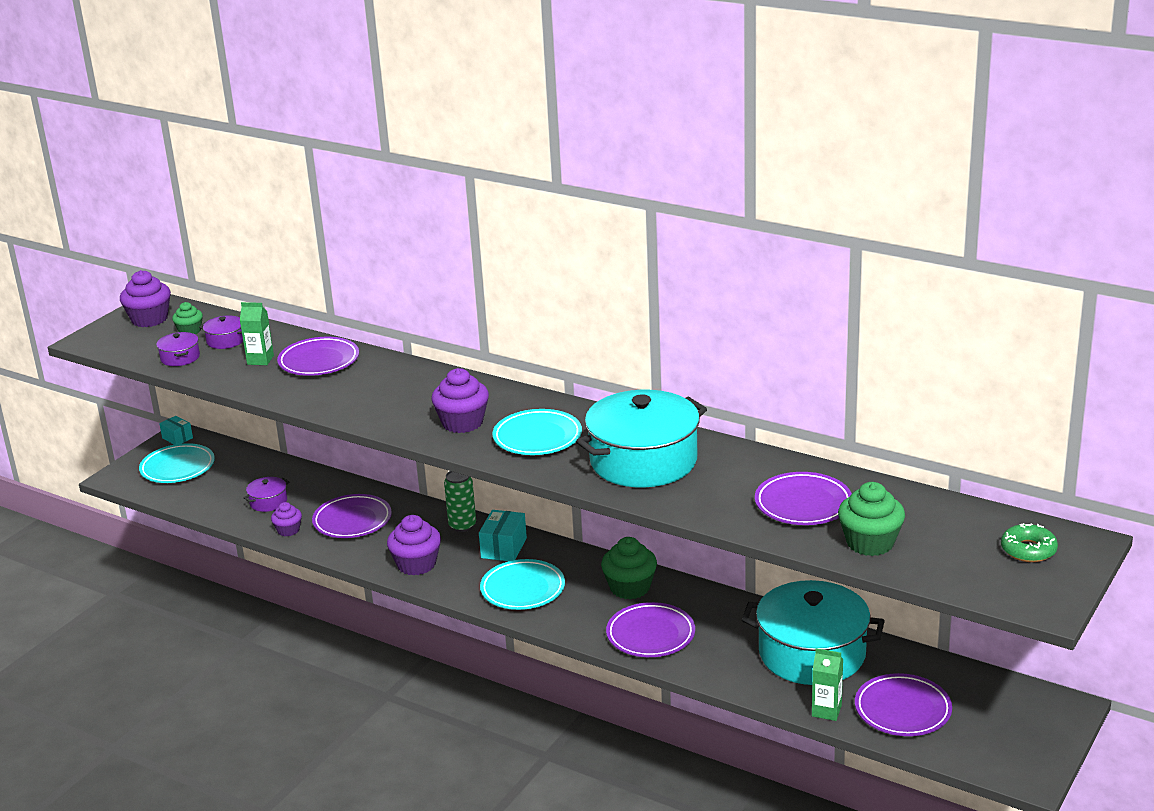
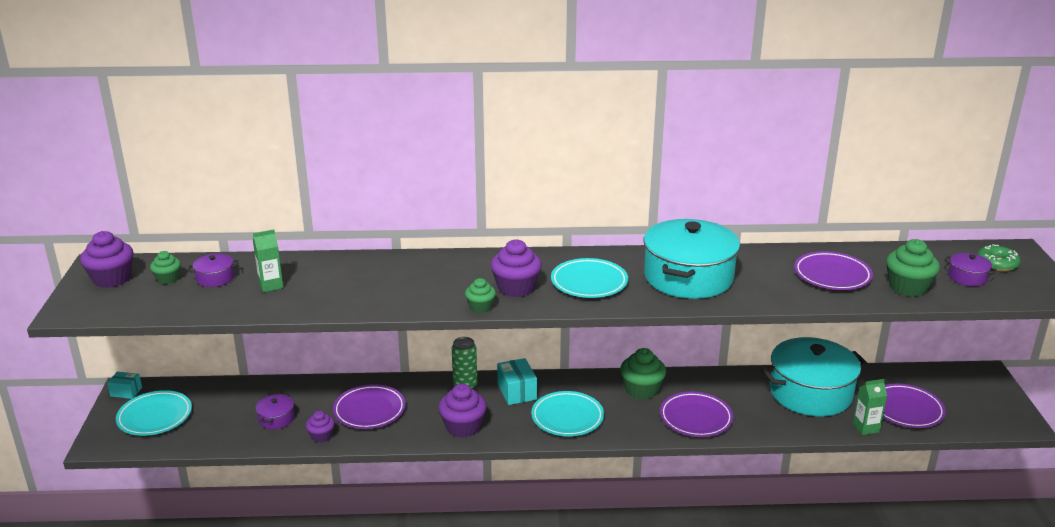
camera: 35 degrees left, 0 degrees up
purple pot [156,332,200,366] -> purple pot moved to [944,253,997,286]
purple plate [277,337,359,376] -> none
none -> green cupcake [465,278,496,313]

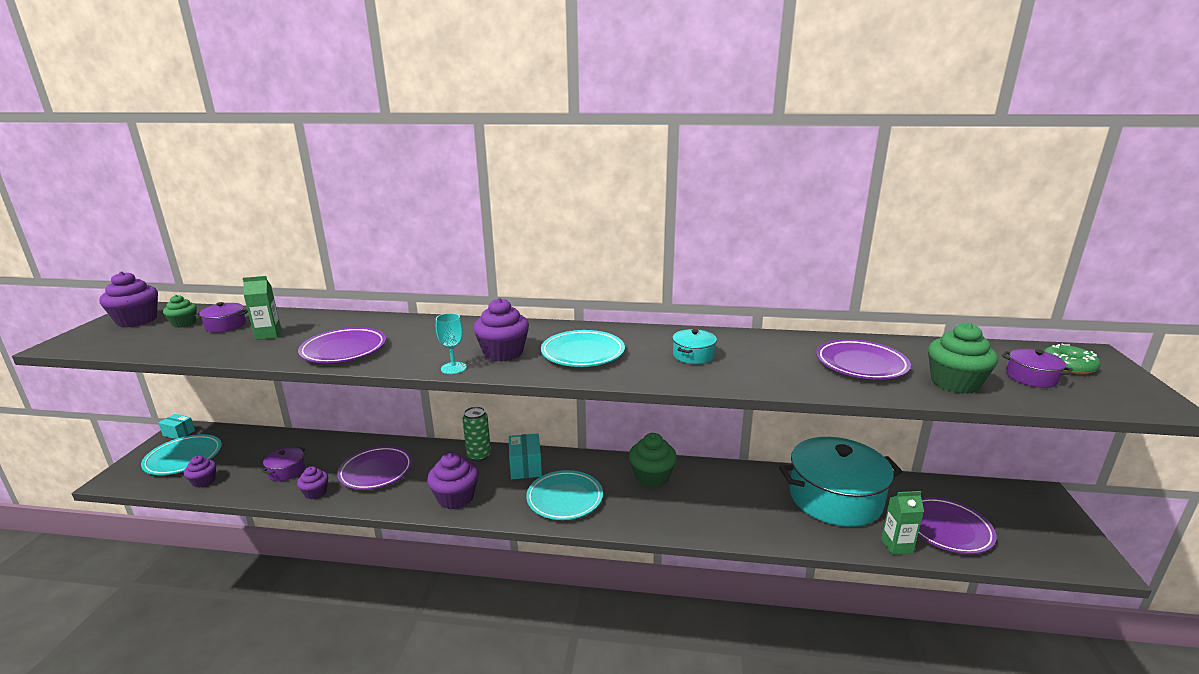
camera: 10 degrees right, 5 degrees down
green cupcake [465,278,496,313] -> turquoise goblet [436,313,467,374]
turquoise pot [644,219,740,299] -> turquoise pot [672,329,717,364], size x0.42
purple plate [660,392,733,437] -> purple plate moved to [298,327,386,363]
none -> purple cupcake [184,456,216,488]

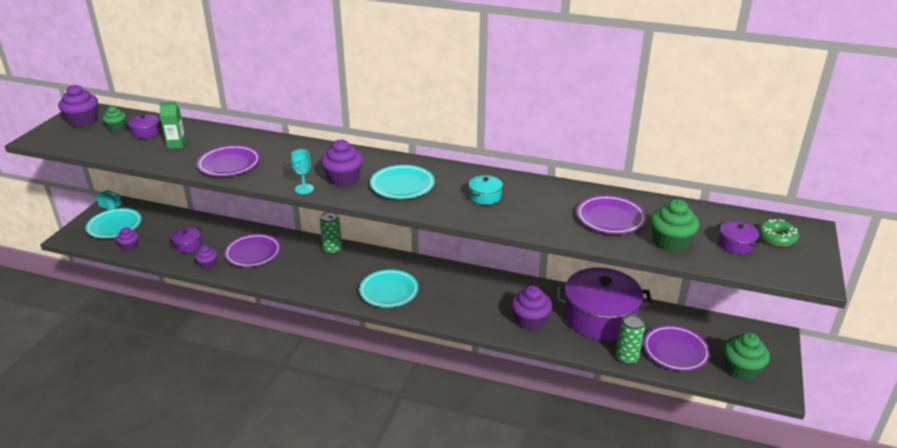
camera: 10 degrees right, 10 degrees up
purple cupcake [427,452,479,509] -> purple cupcake moved to [511,286,552,331]
turquoise box [509,433,542,479] -> none
green cupcake [629,433,677,487] -> green cupcake moved to [724,333,770,381]
turquoise pot [779,437,903,527] -> purple pot [555,267,653,340]
green carton [881,491,924,555] -> green can [616,315,645,365]

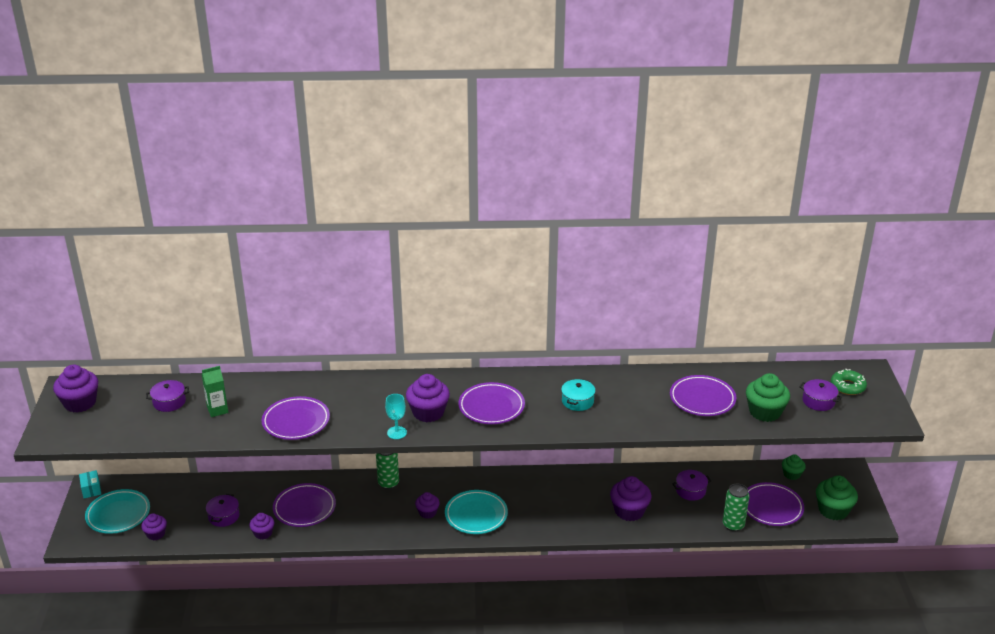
camera: 20 degrees left, 0 degrees up
turquoise box [96,190,122,210] -> turquoise box turned 60 degrees clockwise [79,470,101,498]
green cupcake [102,106,126,131] -> green cupcake moved to [782,454,806,480]
turquoise plate [370,165,435,199] -> purple plate [458,382,525,424]
purple pot [555,267,653,340] -> purple pot [672,470,711,501], size x0.42
none -> purple cupcake [415,492,440,519]

